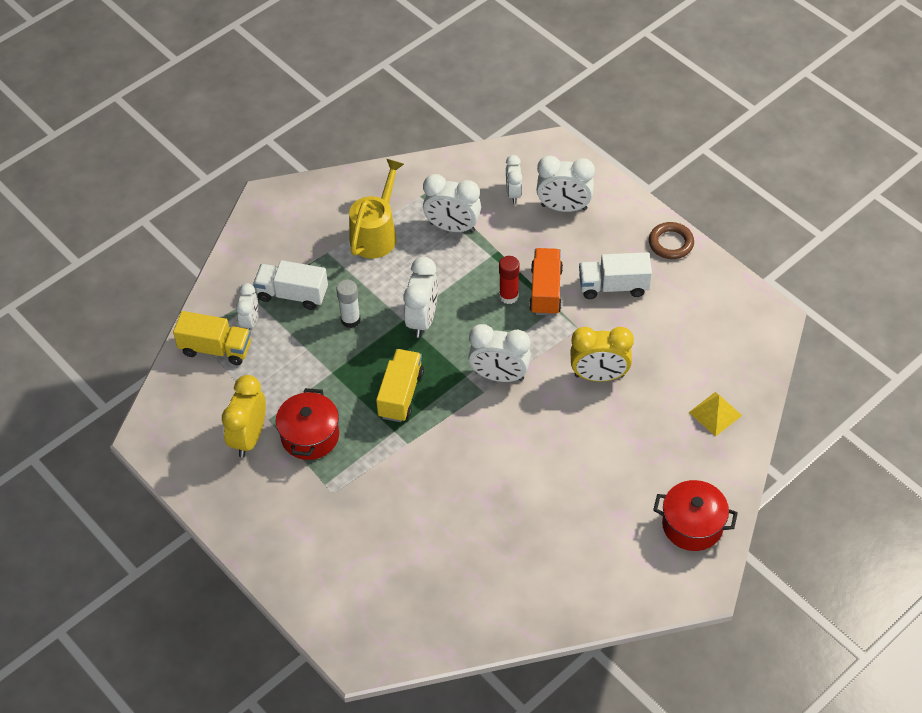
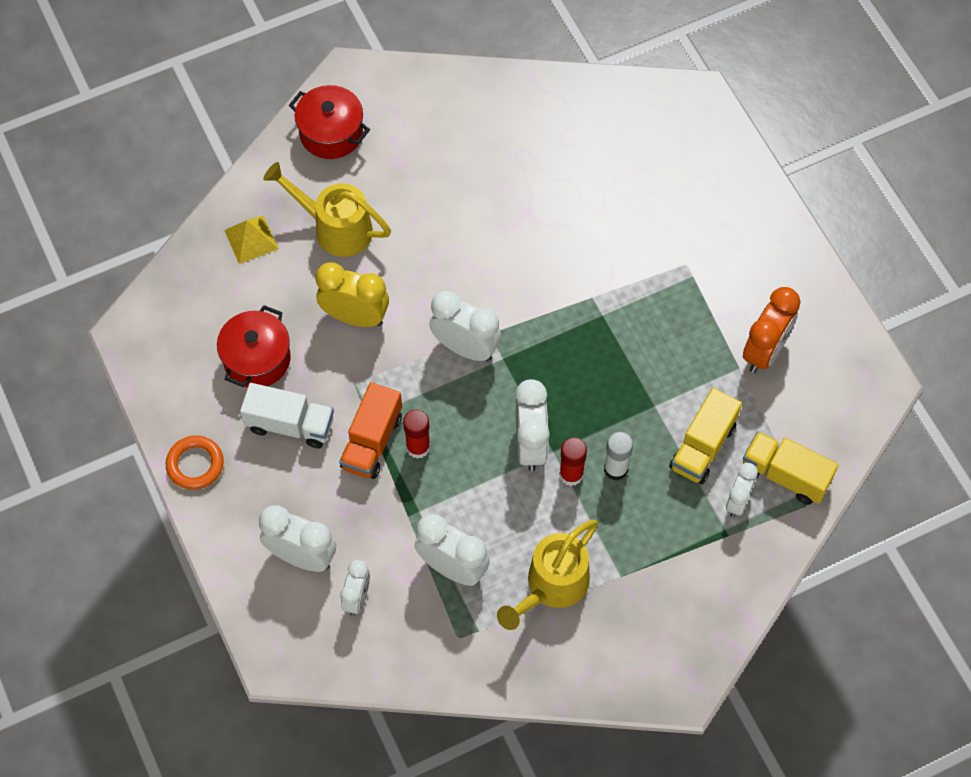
camera: 165 degrees left, 10 degrees up
yellow clock [222,375,266,458] -> orange clock [743,287,801,373]
white truck [253,260,328,310] -> none
red pot [276,388,339,460] -> red pot moved to [217,305,291,387]
yellow truck [376,349,424,422] -> yellow truck moved to [669,388,742,484]
white clock [403,257,438,338] -> white clock turned 150 degrees clockwise [515,379,550,471]
brown ring [649,222,694,259] -> orange ring [166,435,224,490]
none -> yellow watering can [263,162,391,257]
none -> red glue stick [559,437,587,486]

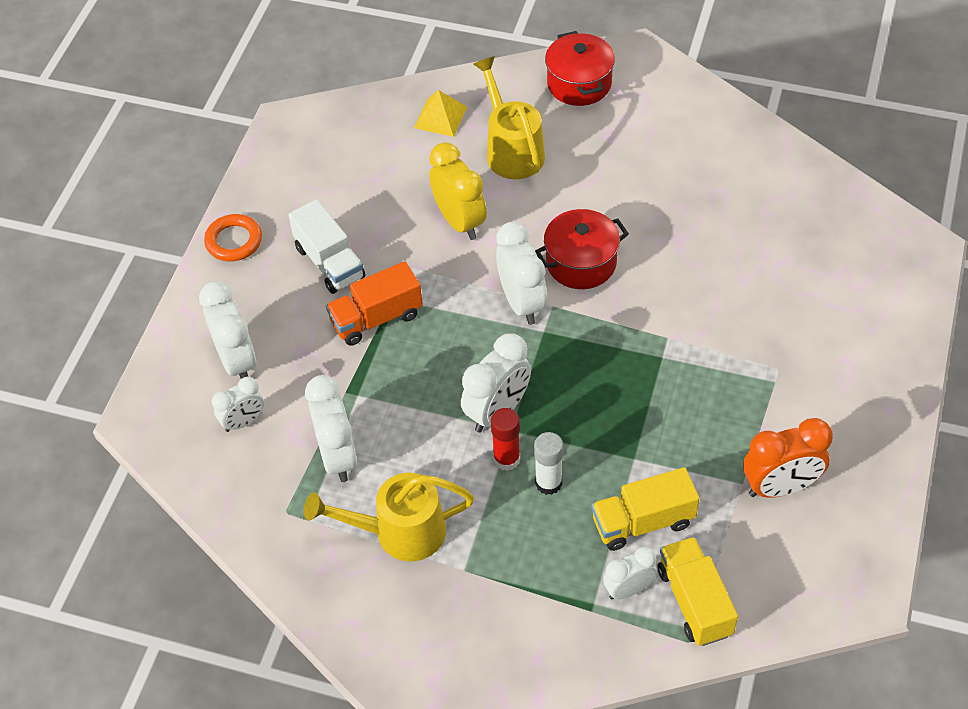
camera: 45 degrees right, 10 degrees down
red pot [217,305,291,387] -> red pot moved to [535,209,629,289]
red glue stick [403,410,430,459] -> none

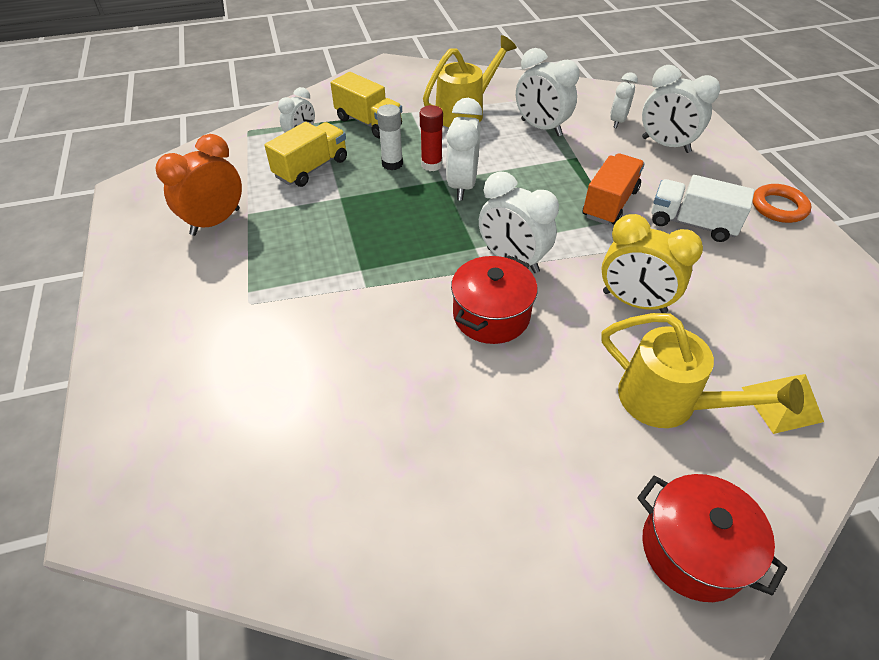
camera: 145 degrees right, 5 degrees down
yellow truck [658,537,738,646] -> yellow truck moved to [330,72,402,138]

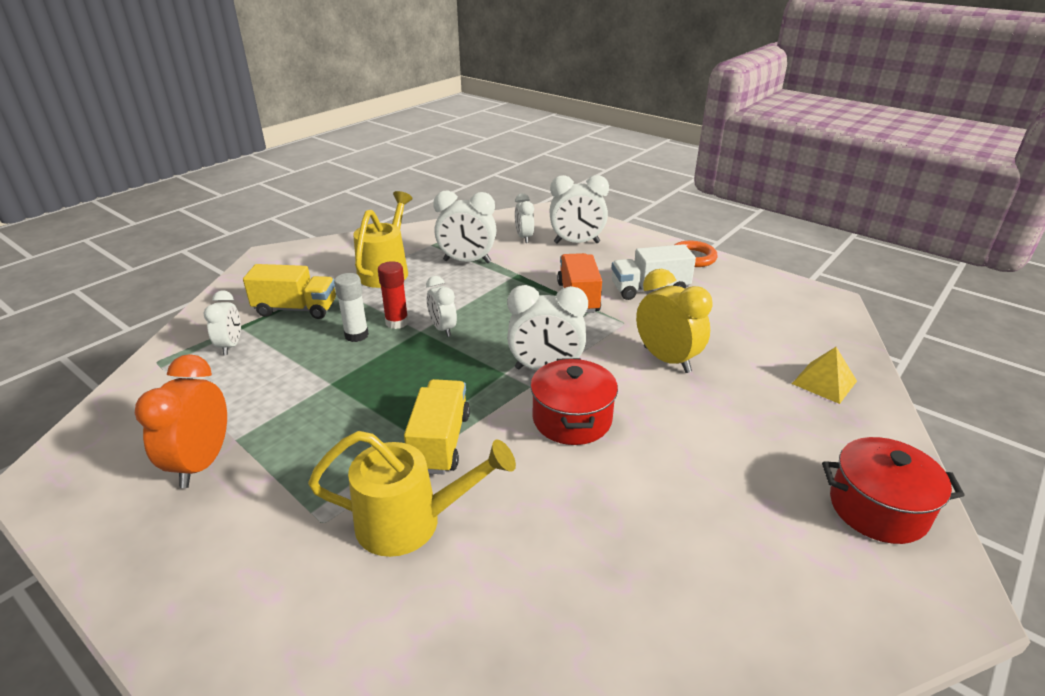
camera: 35 degrees left, 15 degrees down
yellow truck [265,122,347,187] -> yellow truck moved to [404,379,470,475]
white clock [446,98,482,201] -> white clock [426,276,457,337], size x0.62
yellow clock [602,214,703,313] -> yellow clock turned 120 degrees counterclockwise [636,269,713,373]
yellow watering can [602,313,804,428] -> yellow watering can moved to [308,431,516,557]

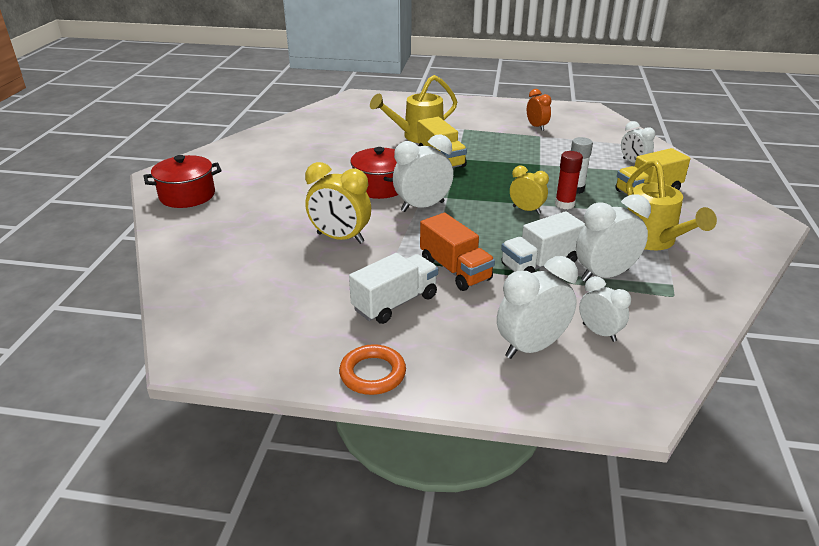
camera: 150 degrees right, 0 degrees up
orange clock [135,354,227,488] -> orange clock [527,89,552,131], size x0.62
white clock [426,276,457,337] -> yellow clock [510,165,549,214]
yellow pyramid [792,347,857,404] -> none
none -> white truck [501,211,585,273]

